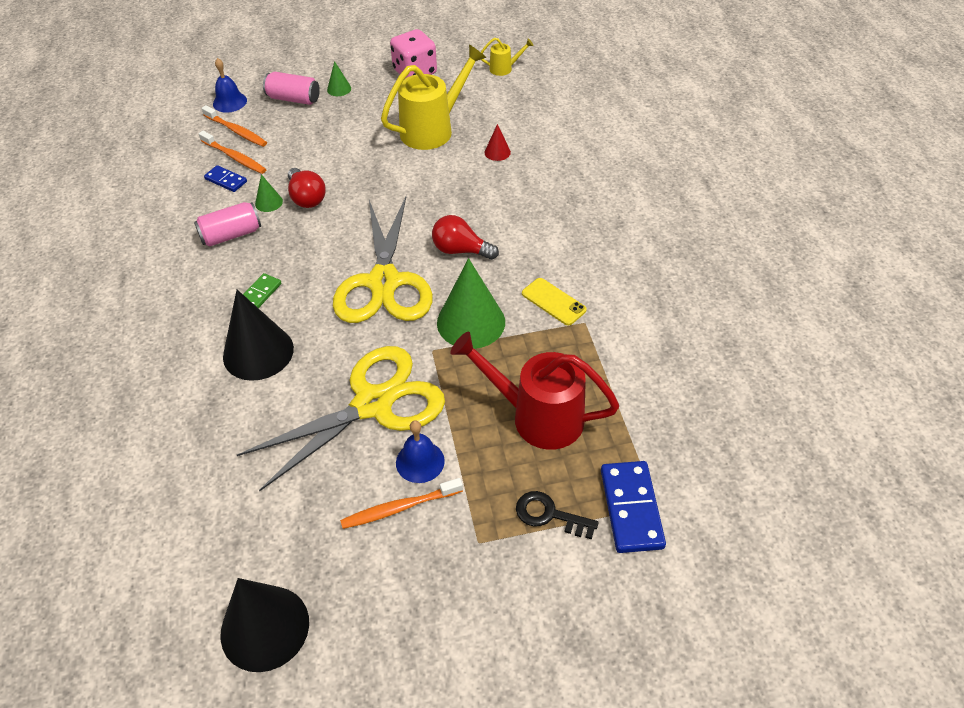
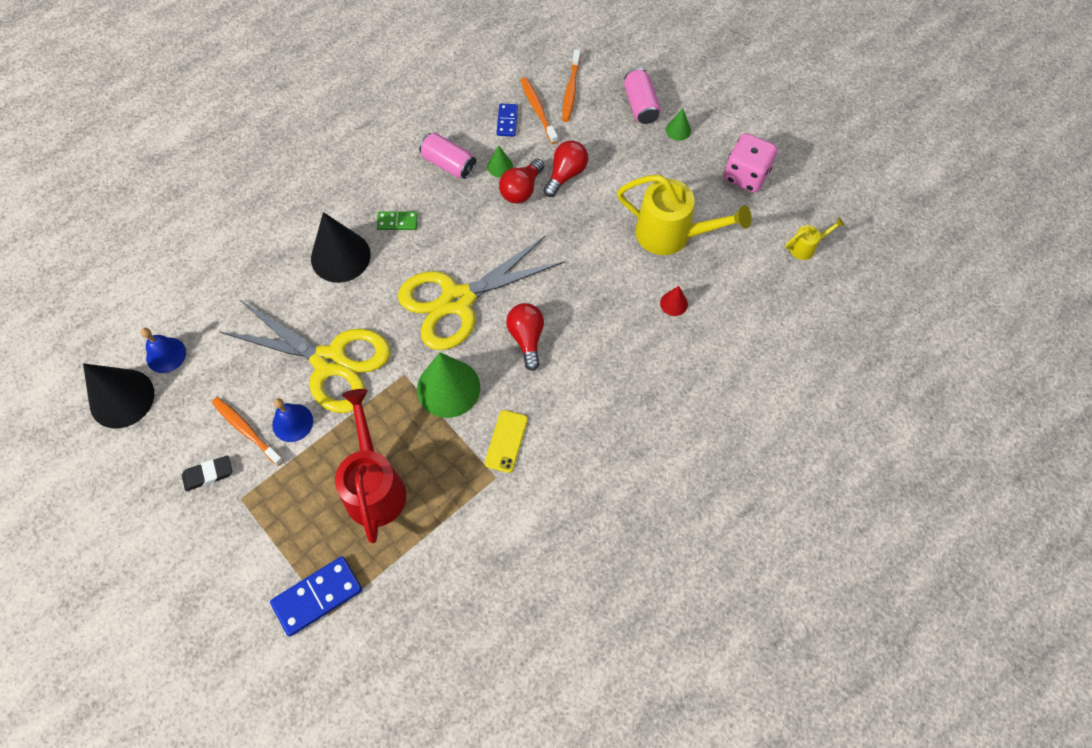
camera: 60 degrees right, 15 degrees up
orange toothbrush [199,131,267,174] -> orange toothbrush turned 150 degrees clockwise [520,77,558,144]
blue bell [213,58,247,113] -> blue bell moved to [141,328,186,373]
yellow watering can [481,38,534,76] -> yellow watering can turned 75 degrees counterclockwise [785,217,845,260]
black key [516,491,599,540] -> none
none -> black eraser [182,455,232,491]
none -> red light bulb [544,141,588,197]

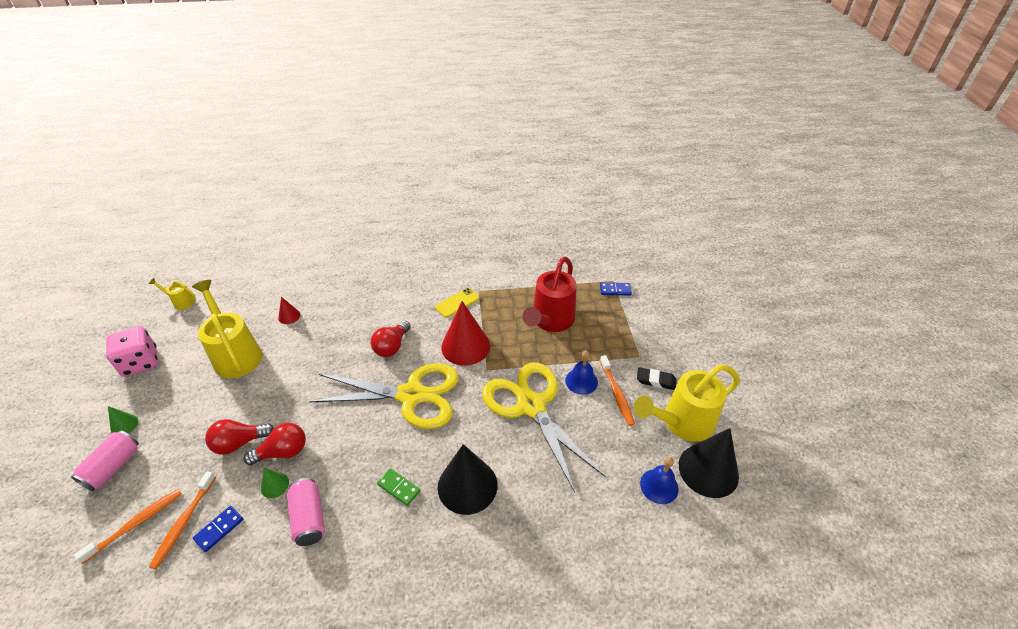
camera: 145 degrees left, 20 degrees down
blue domino [270,556,362,636] -> blue domino [600,283,632,295], size x0.57
green cone [417,353,480,418] -> red cone [441,301,490,366]
none -> yellow watering can [634,364,740,442]

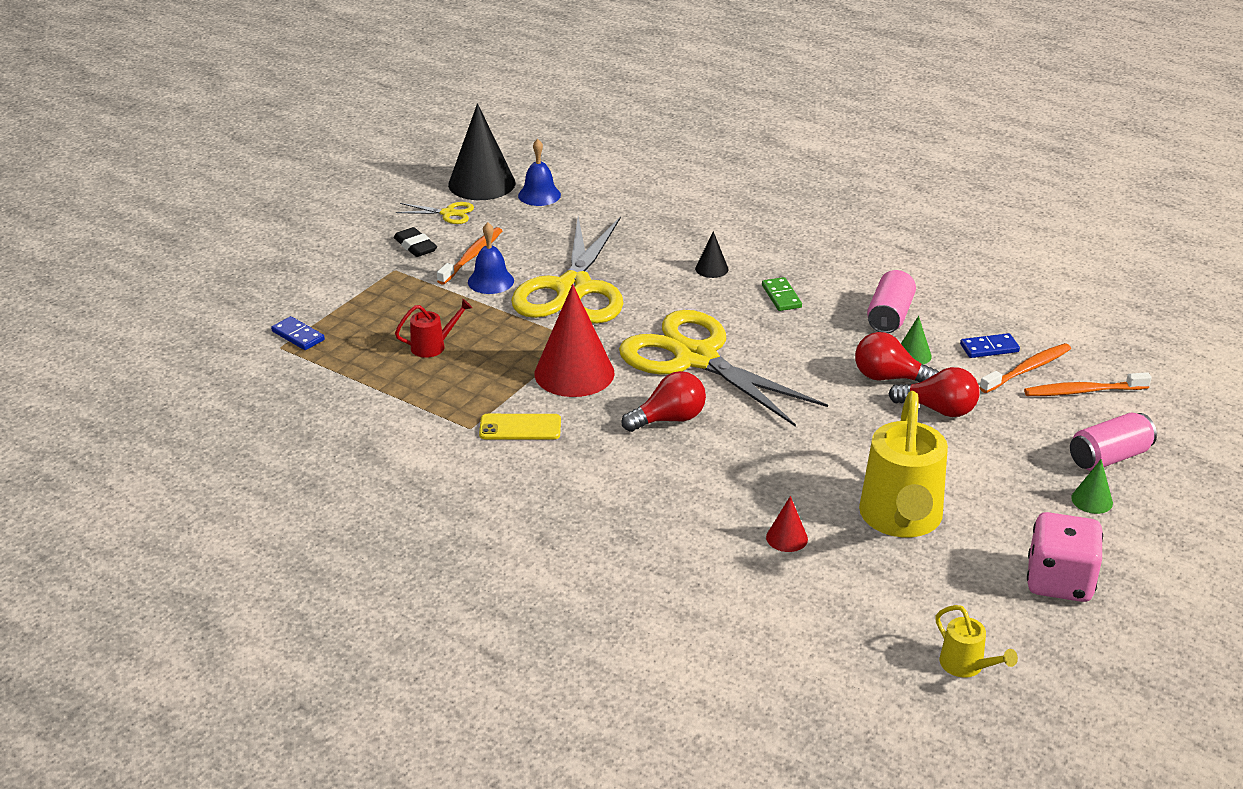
camera: 140 degrees left, 10 degrees down
black cone [438,444,498,515] -> black cone [695,231,729,278], size x0.46
red watering can [522,257,576,332] -> red watering can [395,299,472,358], size x0.46
yellow watering can [634,364,740,442] -> yellow scissors [396,202,474,224]

